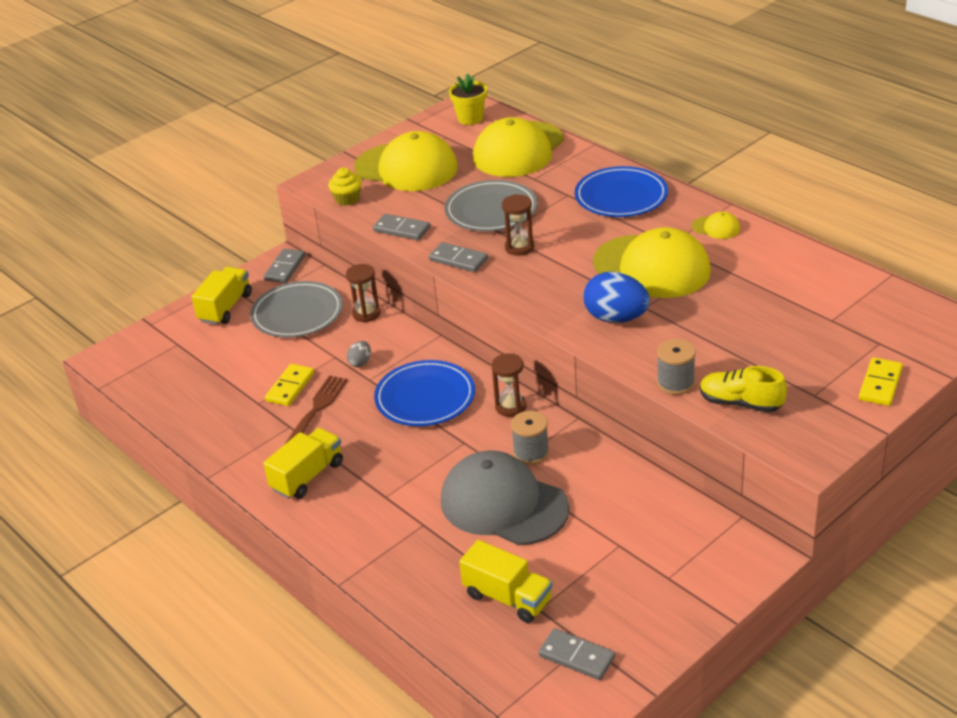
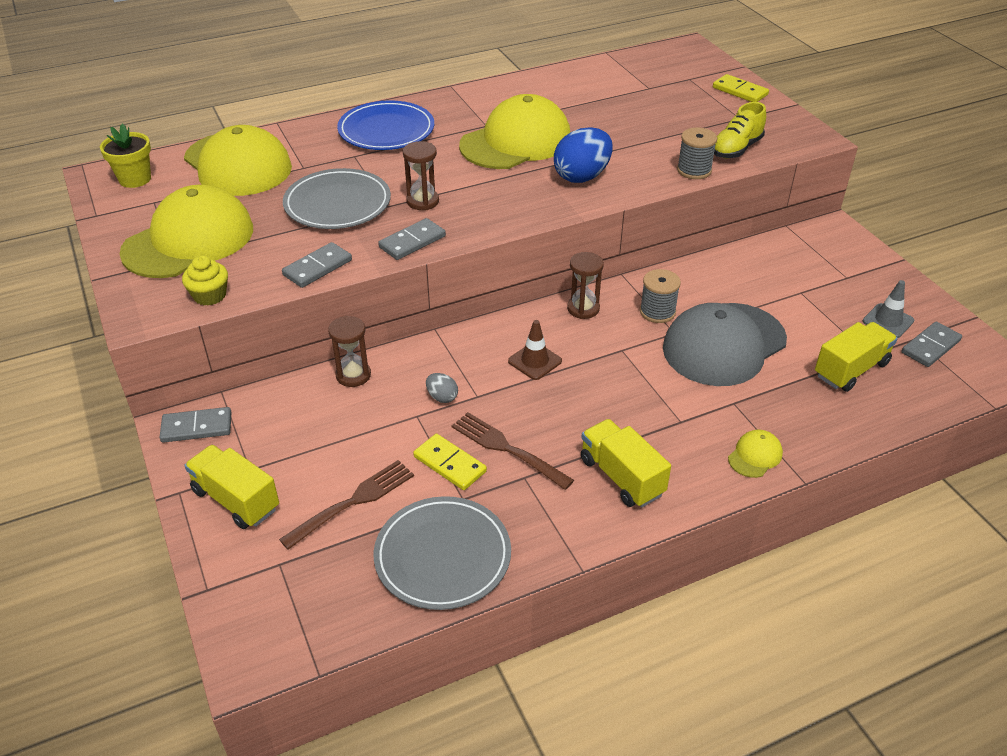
camera: 75 degrees left, 5 degrees up
grey plate [250,281,343,338] -> grey plate moved to [374,496,511,610]
grey domino [264,249,305,283] -> grey domino turned 45 degrees counterclockwise [159,407,231,443]
blue plate [374,360,475,426] -> brown traffic cone [508,320,562,380]
yellow cap [692,211,740,239] -> yellow cap moved to [728,430,783,478]
none -> brown fork [279,460,414,550]
none -> grey traffic cone [863,280,914,338]

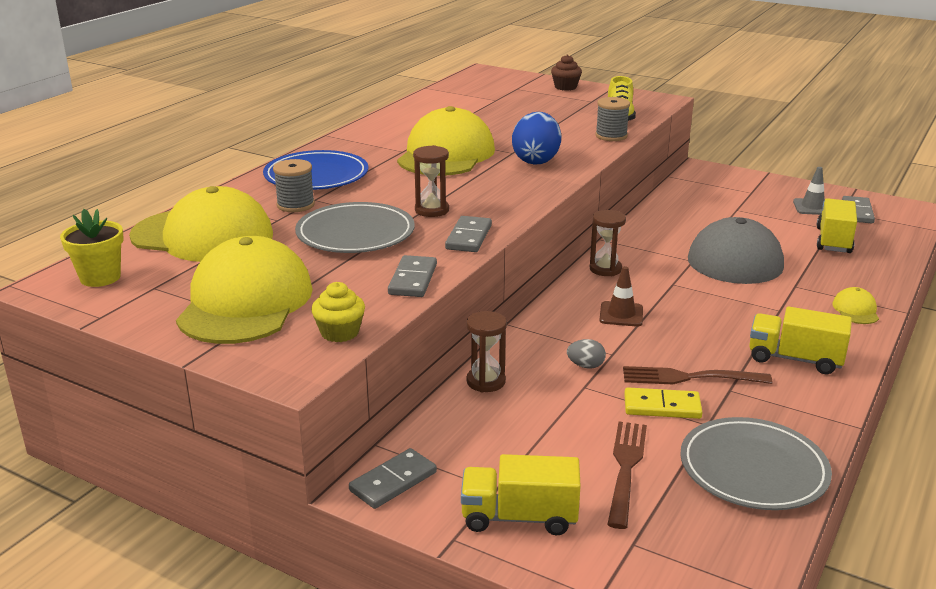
camera: 35 degrees left, 15 degrees down
grey spool [640,269,681,323] -> grey spool moved to [273,159,315,212]
yellow domino [713,74,769,102] -> brown cupcake [551,55,582,91]

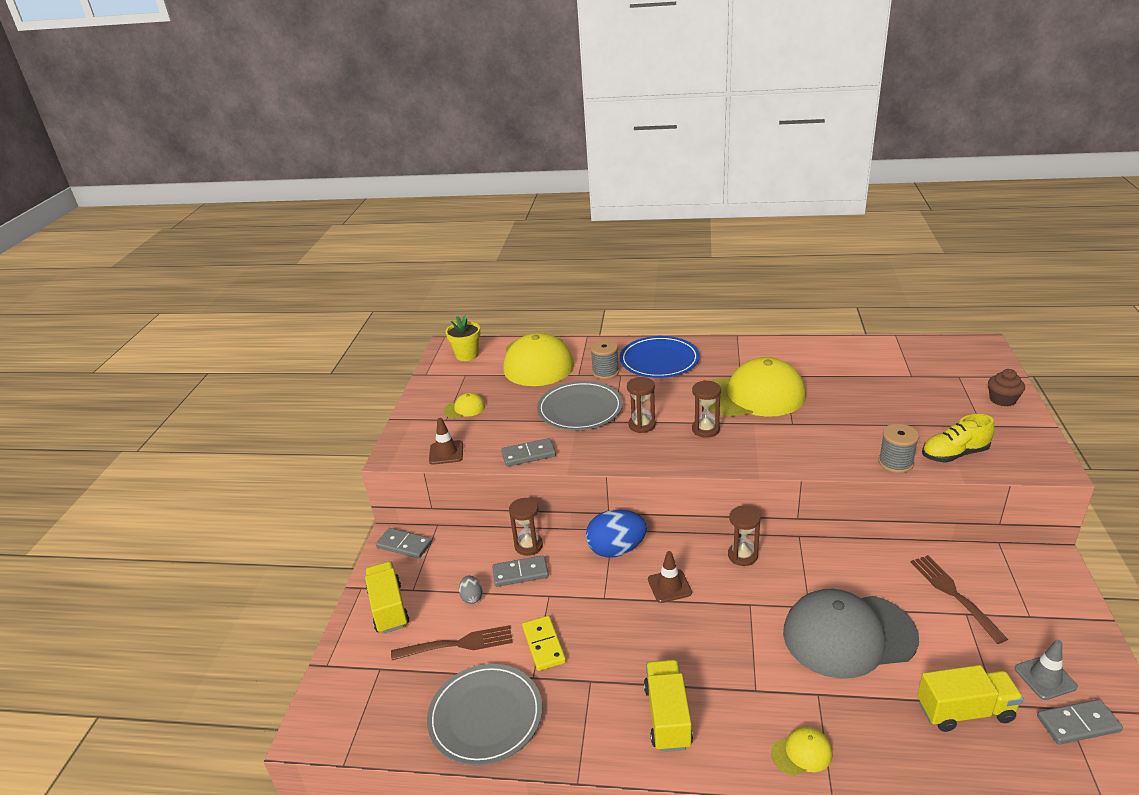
camera: 70 degrees right, 5 degrees up
yellow cap [176,236,313,344] -> yellow cap [444,393,485,418], size x0.41
yellow cupcake [311,282,365,342] -> brown traffic cone [429,418,463,465]
grey domino [445,216,492,252] -> grey domino moved to [492,555,549,587]
blue egg [512,112,561,165] -> blue egg moved to [586,509,647,558]
grey egg [567,339,606,369] -> grey egg moved to [459,575,482,604]
brown fork [623,366,772,384] -> brown fork moved to [911,555,1008,644]
none -> brown hourglass [692,380,721,438]

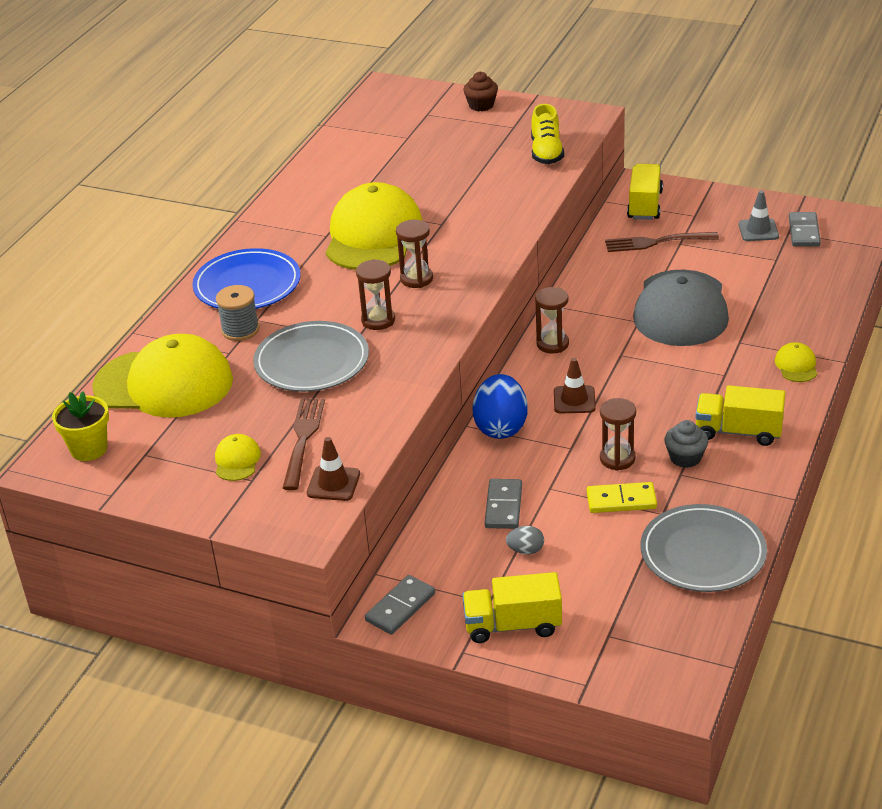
camera: 75 degrees left, 5 degrees up
brown fork [391,625,513,660] -> brown fork moved to [283,399,325,490]
grey domino [501,438,556,467] -> none
brown hourglass [509,498,543,556] -> brown hourglass moved to [600,398,636,471]
grey spool [878,424,919,473] -> none
yellow truck [917,665,1024,732] -> yellow truck moved to [627,164,663,220]
none -> grey cupcake [664,420,708,468]

